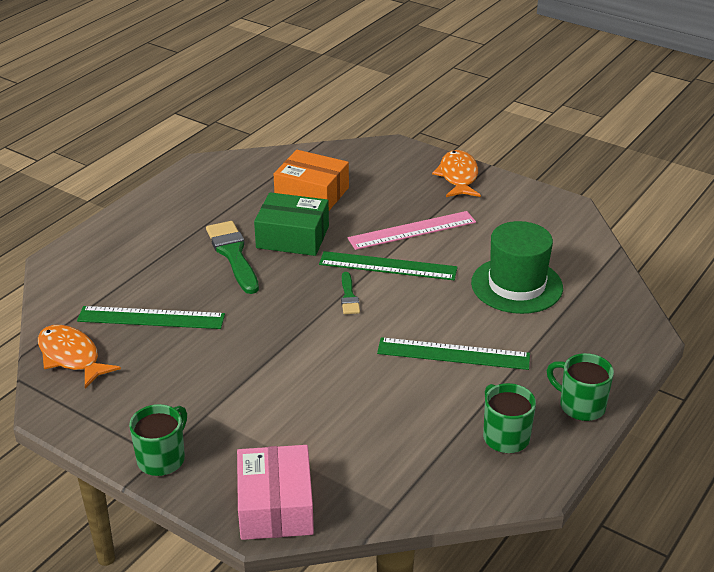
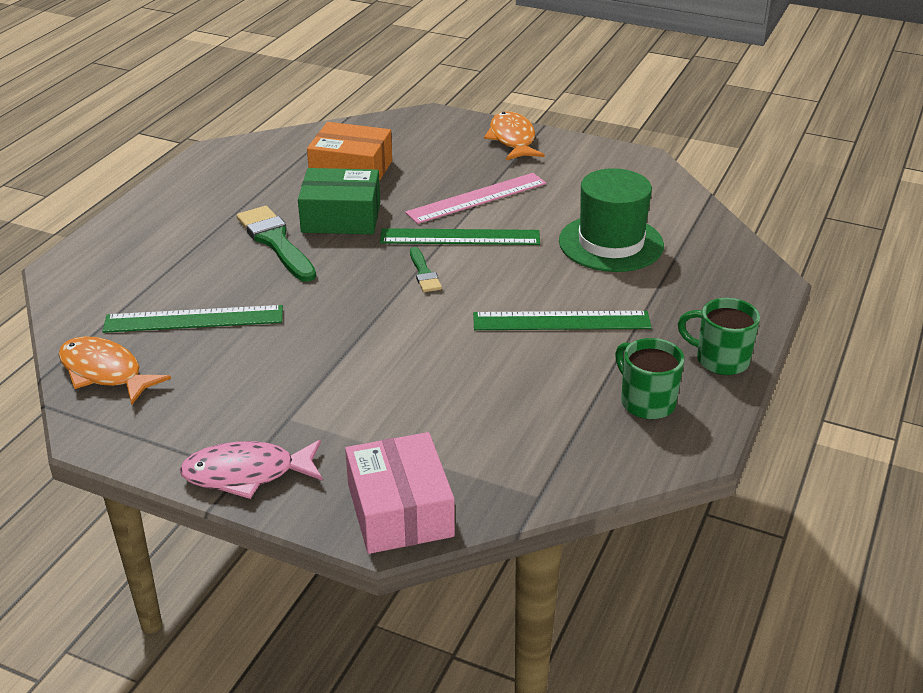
camera: 10 degrees left, 0 degrees up
green mug [129,404,187,476] -> pink fish [180,440,323,499]

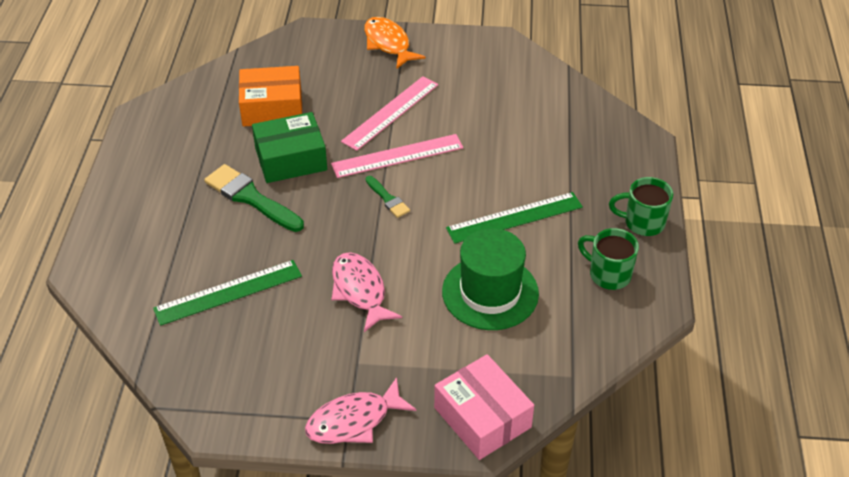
camera: 20 degrees left, 10 degrees up
orange fish [58,336,171,406] -> none
green ruler [380,228,540,245] -> pink ruler [331,134,463,178]
green hat [559,168,664,272] -> green hat moved to [442,228,539,330]
none -> pink fish [332,252,402,332]

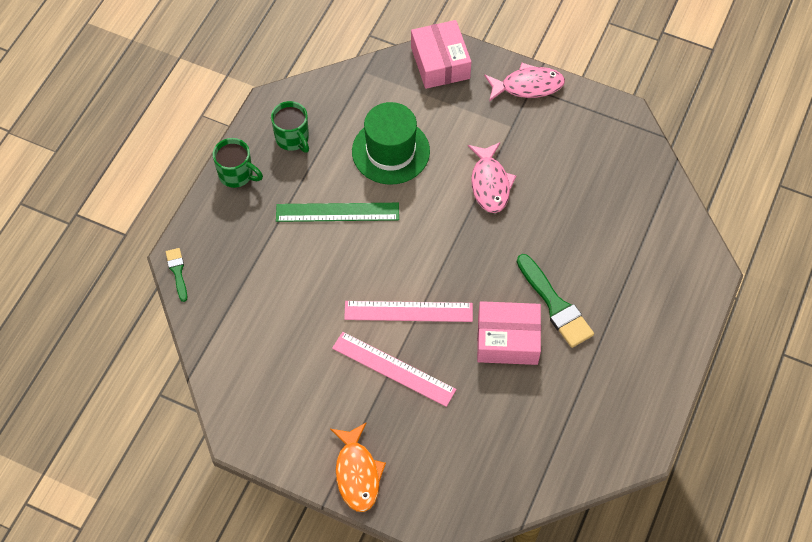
camera: 160 degrees left, 15 degrees up
green ruler [153,260,302,326] -> none
orange box [239,66,302,127] -> none
green box [252,112,327,183] -> pink box [477,301,541,365]
pink ruler [341,76,438,151] -> pink ruler turned 60 degrees clockwise [332,332,456,407]
green brush [365,176,410,218] -> green brush moved to [166,248,187,302]

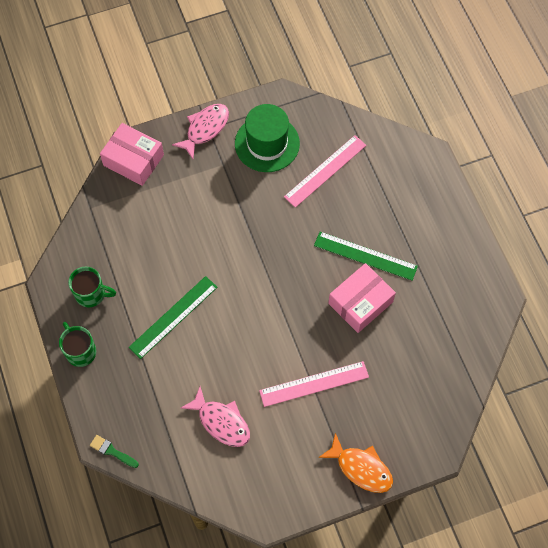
camera: 45 degrees left, 5 degrees up
green mug [213,138,263,188] -> green mug turned 105 degrees counterclockwise [59,322,96,367]
pink ruler [344,301,473,322] -> pink ruler moved to [284,135,366,208]
green hat [352,102,430,185] -> green hat moved to [235,104,300,172]
pink fish [468,142,516,213] -> pink fish moved to [181,386,250,447]
green brush [517,254,594,348] -> green ruler [314,232,418,281]

